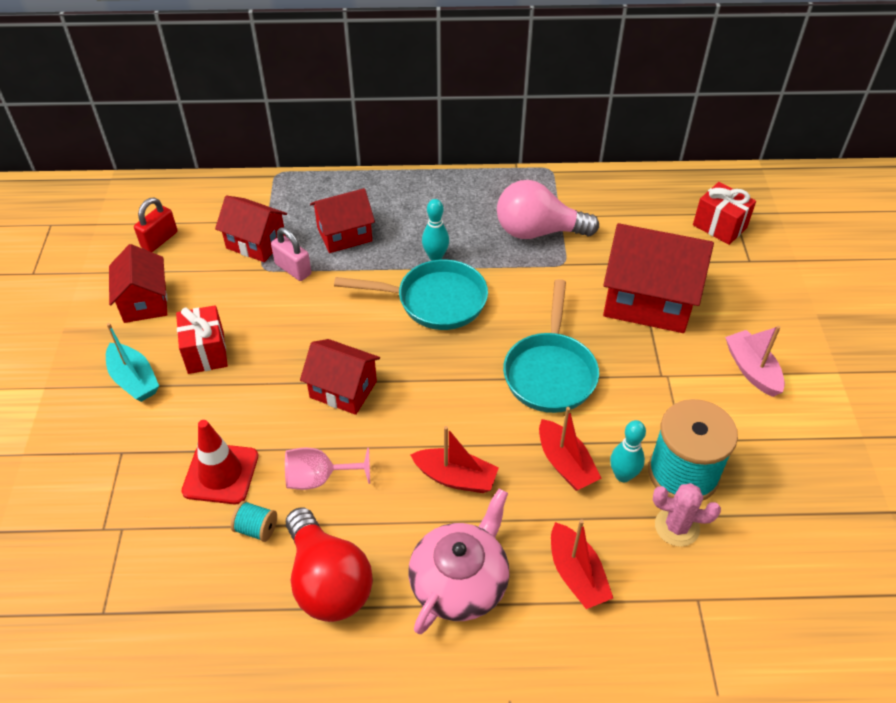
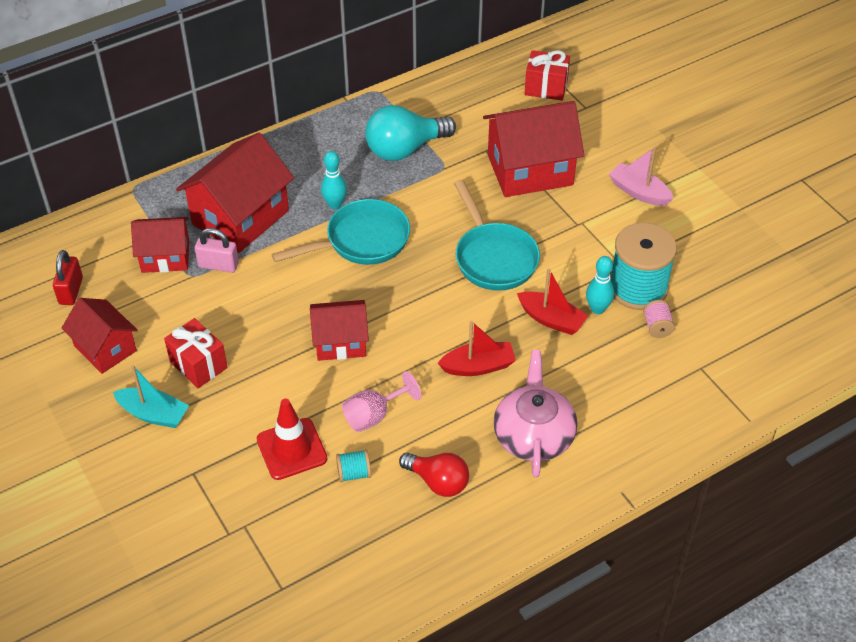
camera: 30 degrees left, 0 degrees up
red light bulb [286,507,373,622] -> red light bulb [399,452,469,497], size x0.65
red house [310,188,375,253] -> red house [176,133,294,253], size x1.65
pink light bulb [497,180,599,239] -> turquoise light bulb [365,105,456,161]
red boat [551,519,613,609] -> none
pink cactus [653,483,721,547] -> pink spool [643,300,675,338]

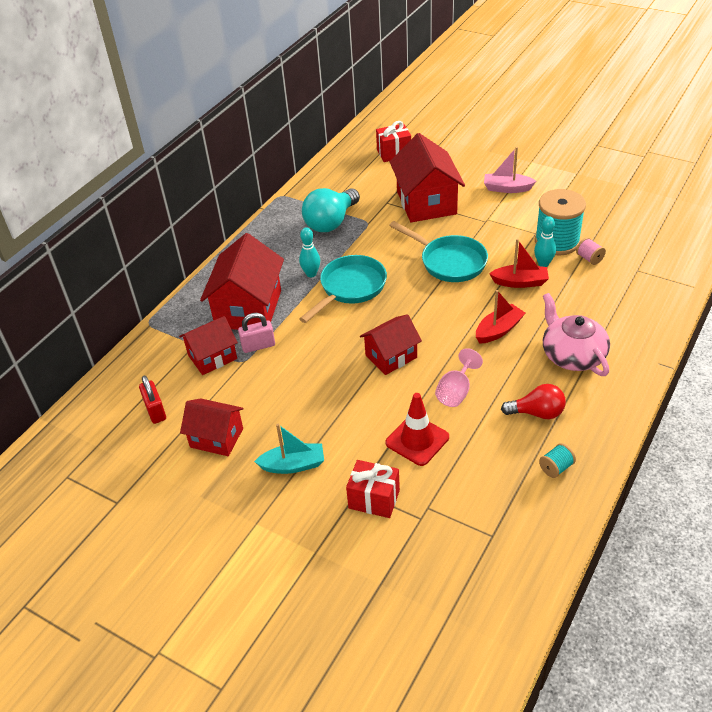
camera: 25 degrees left, 5 degrees down
red gift [164,318,228,388] -> red gift moved to [346,460,400,518]
turquoise spool [336,449,371,482] -> turquoise spool moved to [539,443,576,478]
red house [483,101,585,197] -> red house turned 60 degrees counterclockwise [390,133,465,222]

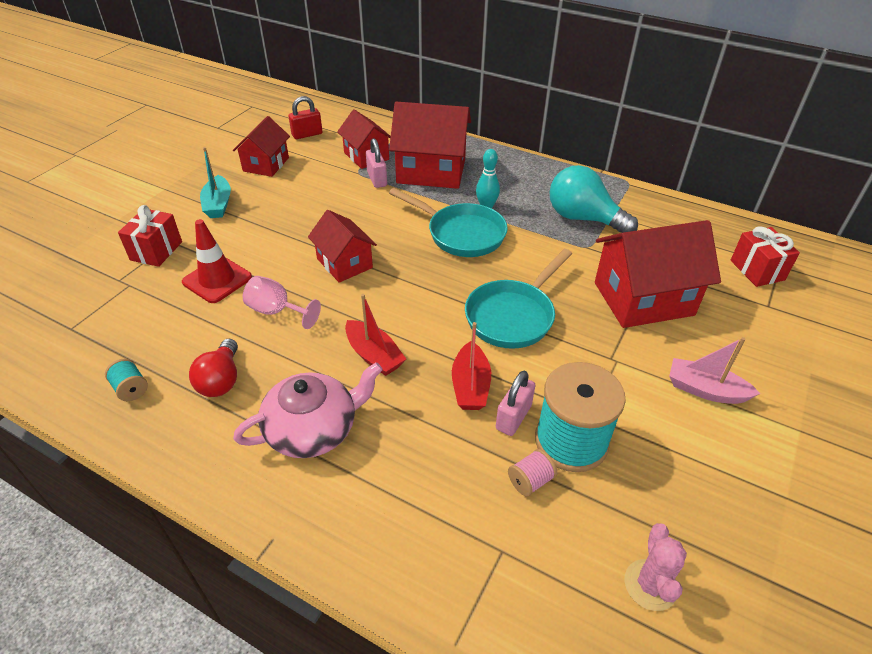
camera: 85 degrees right, 0 degrees up
pink boat [484,147,536,193] -> pink boat turned 75 degrees counterclockwise [669,337,760,404]
turquoise bowling pin [534,216,556,267] -> pink padlock [496,371,536,436]
none -> pink cactus [625,523,687,611]

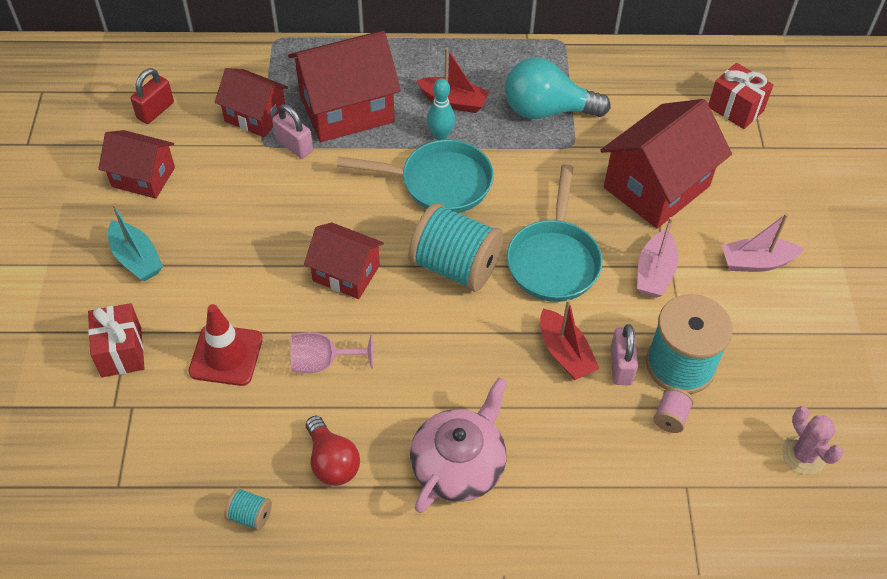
camera: 30 degrees left, 10 degrees up
red house [233,116,290,177] -> red house turned 60 degrees counterclockwise [98,130,175,199]
red boat [345,294,406,376] -> red boat moved to [417,47,489,113]
none -> turquoise spool [409,203,504,292]
none -> pink boat [637,217,678,298]

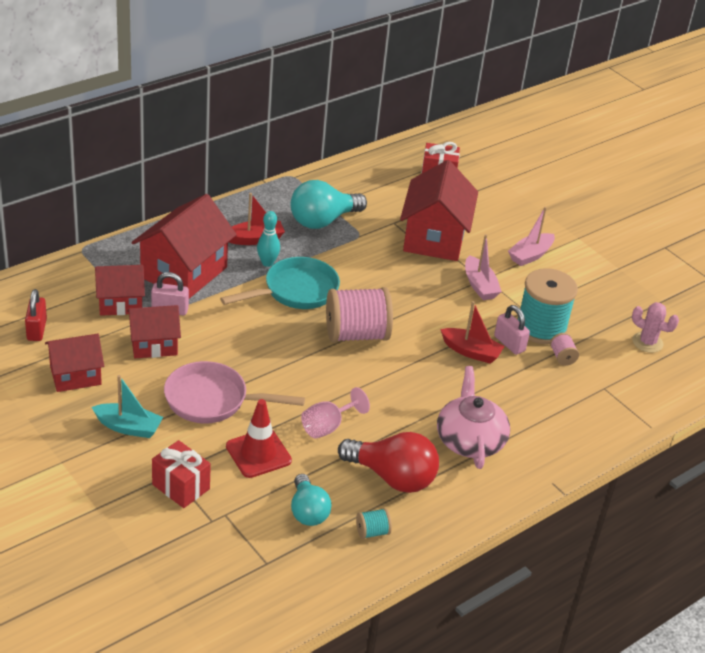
camera: 40 degrees left, 15 degrees down
red house [304,223,384,299] -> red house moved to [127,305,181,358]
red light bulb [306,416,360,486] -> red light bulb [338,432,439,493], size x1.55
turquoise spool [409,203,504,292] -> pink spool [326,287,393,343]
turquoise pan [507,164,602,302] -> none
none -> pink pan [164,361,305,423]
none -> turquoise light bulb [291,474,332,526]

